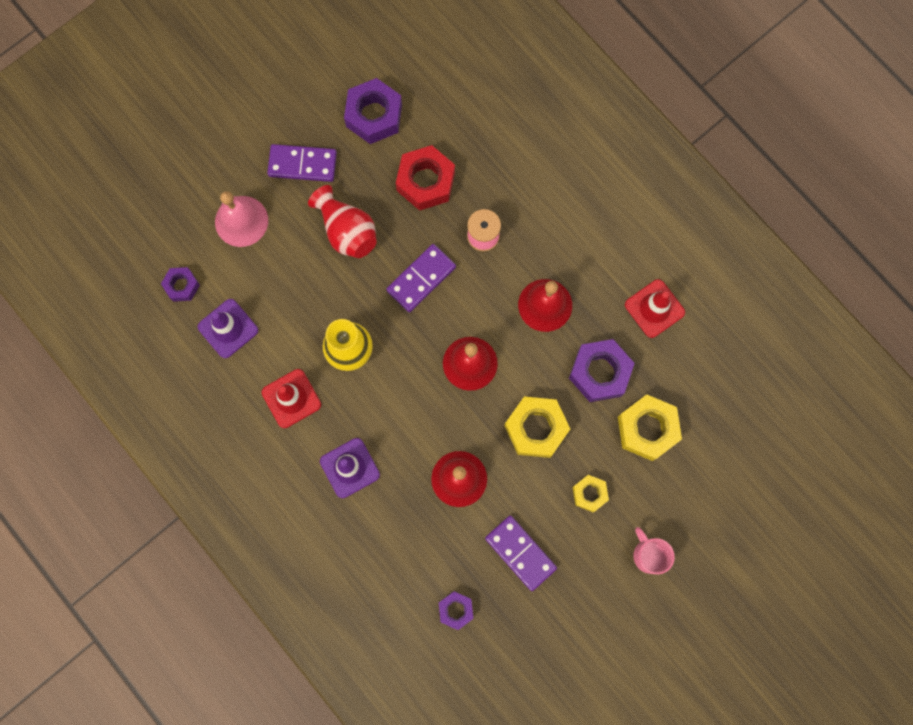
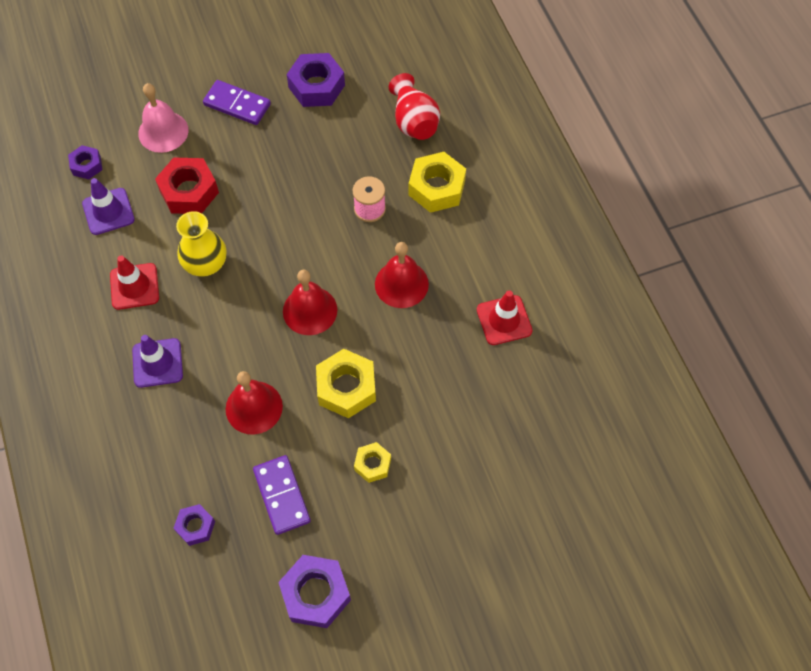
camera: 20 degrees right, 15 degrees down
red vase [308,185,377,258] -> red vase moved to [389,73,440,140]
purple domino [386,244,456,312] -> none
red nut [396,145,455,211] -> red nut moved to [155,157,219,214]
purple nut [569,339,635,402] -> purple nut moved to [278,555,351,628]
yellow nut [618,394,682,461] -> yellow nut moved to [409,152,466,213]
pink mug [634,527,675,574] -> none

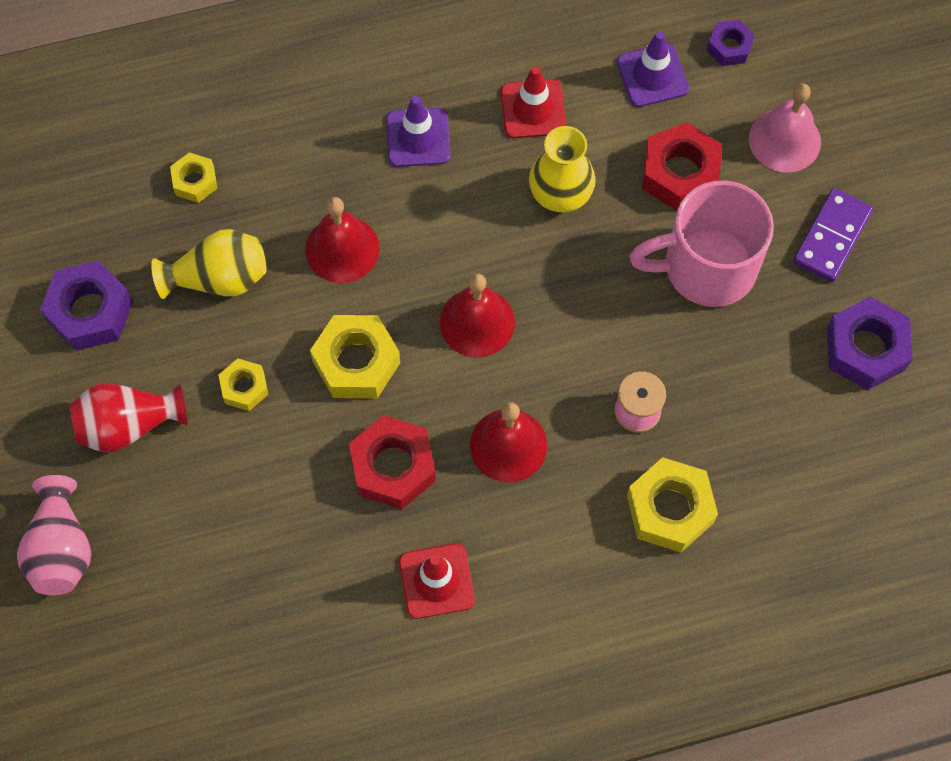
camera: 95 degrees right, 5 degrees up
purple nut [173,504,215,546] -> yellow nut [170,152,217,203]
purple domino [253,455,311,535] -> yellow vase [151,229,267,299]
red vase [389,73,440,140] -> red vase moved to [69,383,187,453]
none -> pink vase [17,475,91,595]
none -> red nut [349,415,436,509]
none -> pink mug [630,180,774,307]

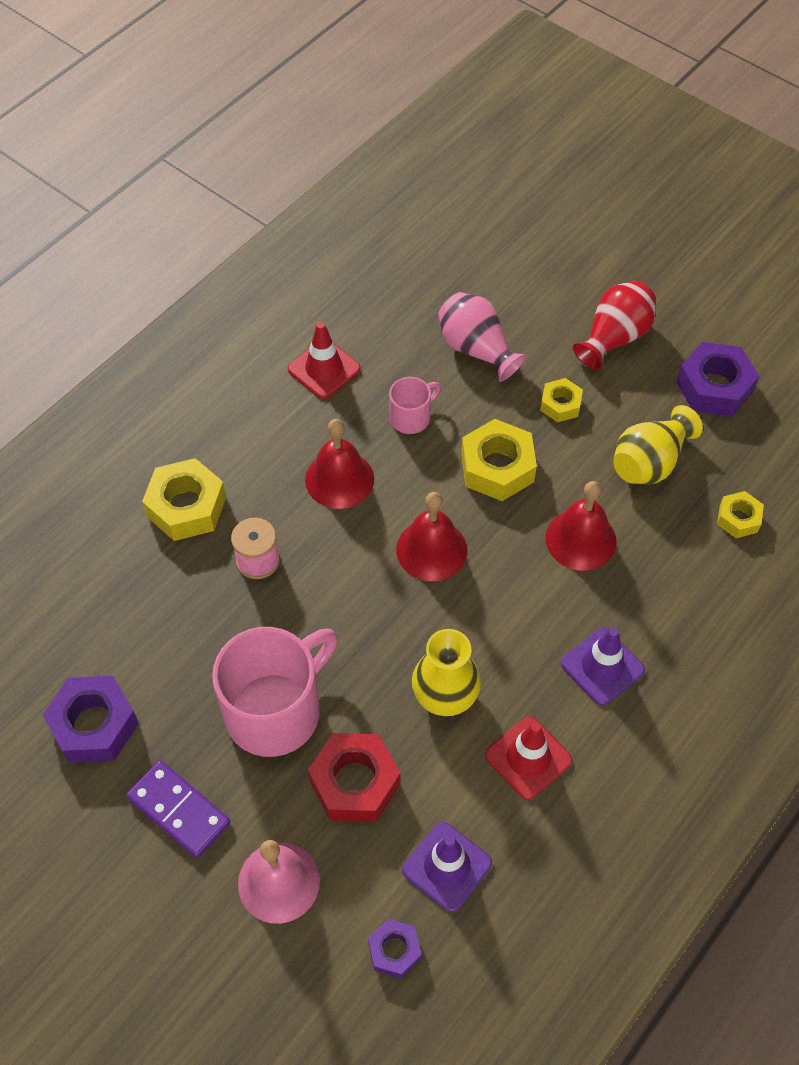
camera: 145 degrees right, 10 degrees down
pink vase [17,475,91,595] -> pink vase moved to [438,292,526,382]
red nut [349,415,436,509] -> pink mug [389,377,441,434]
purple domino [793,188,873,282] -> purple domino turned 45 degrees counterclockwise [126,760,231,858]

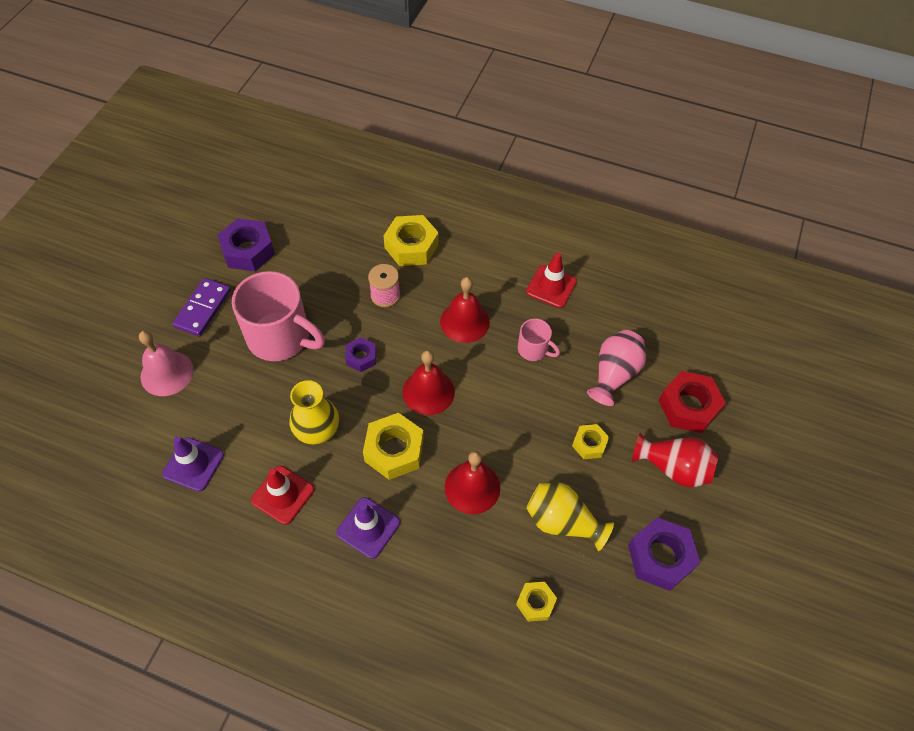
camera: 70 degrees right, 0 degrees up
red nut [308,733,401,822] -> red nut moved to [658,371,726,433]
purple nut [368,919,422,979] -> purple nut moved to [345,337,376,372]
yellow nut [461,419,537,501] -> yellow nut moved to [363,413,424,480]

